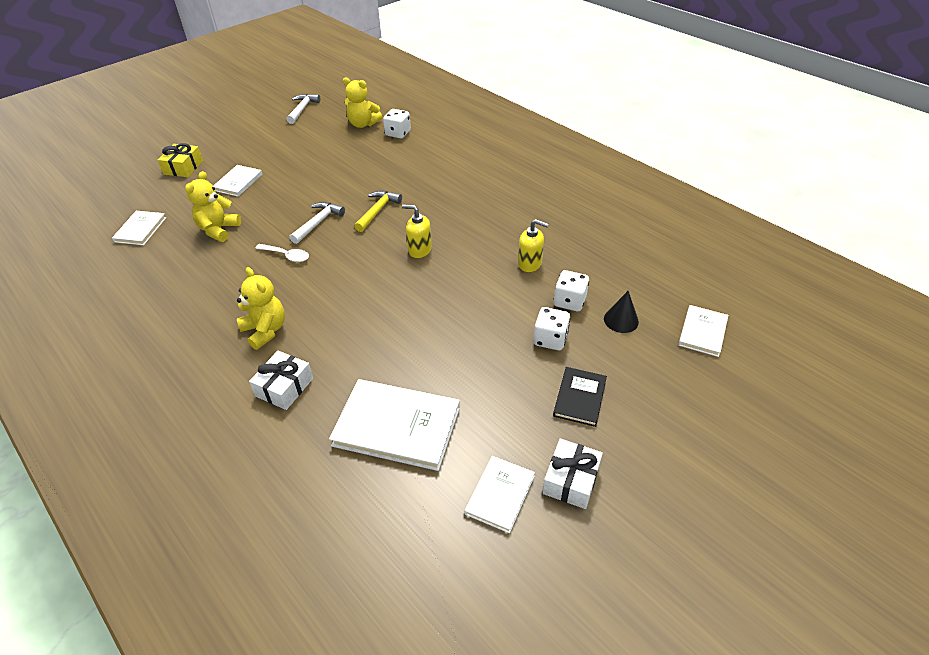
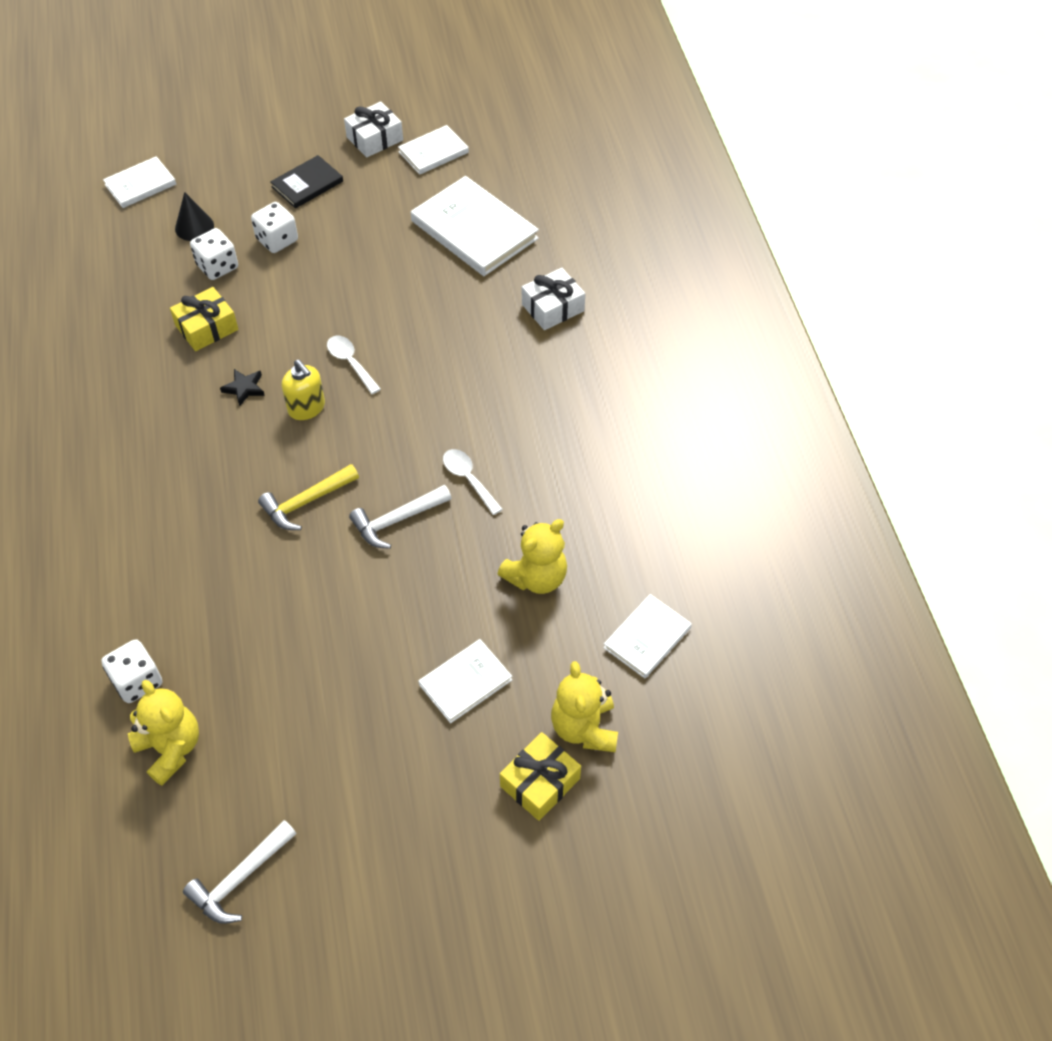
camera: 150 degrees left, 10 degrees up
yellow teddy bear [237,267,285,350] -> yellow teddy bear moved to [551,661,618,752]
yellow soap dispenser [518,219,548,272] -> yellow gift [170,287,238,351]
none -> black star [220,369,265,407]
none -> white spoon [327,336,381,394]

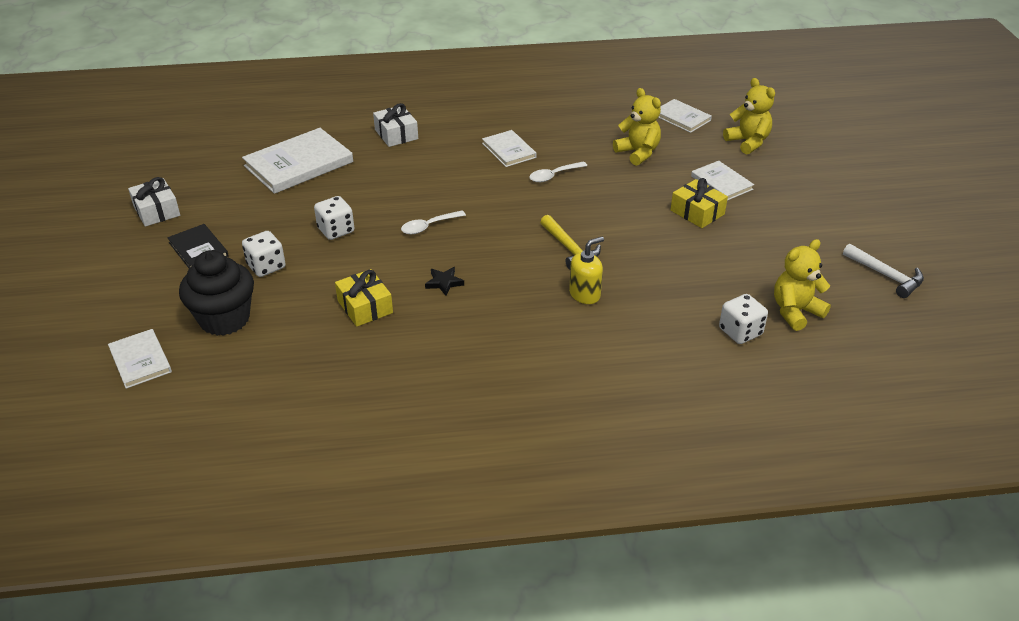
camera: 85 degrees left, 15 degrees down
black cone [175,192,214,241] -> black cupcake [179,250,254,336]
white dice [190,228,238,280] -> white dice moved to [314,196,354,240]
yellow soap dispenser [282,360,325,420] -> yellow soap dispenser moved to [569,237,604,304]
white hammer [349,485,451,549] -> none
white book [398,125,469,175] -> white book moved to [482,130,537,167]
yellow gift [500,732,581,821] -> yellow gift moved to [671,178,728,228]
yellow teddy bear [551,661,618,752] -> yellow teddy bear turned 120 degrees counterclockwise [723,78,775,154]

